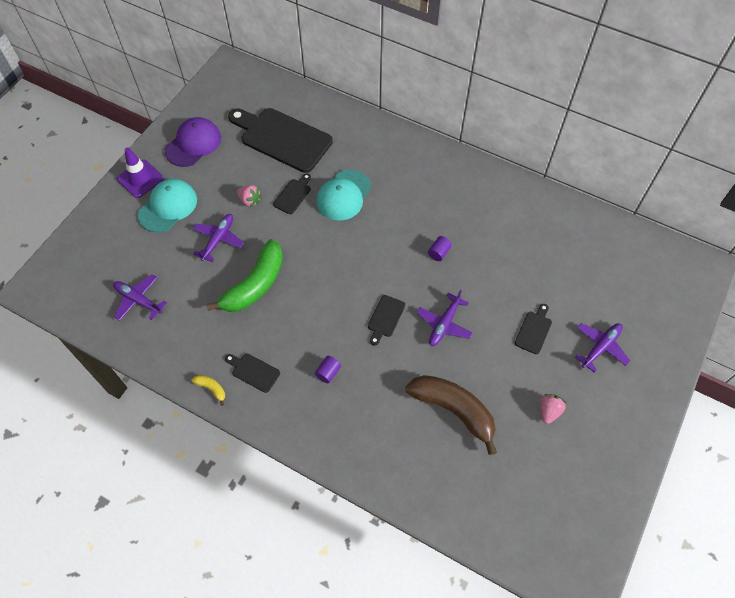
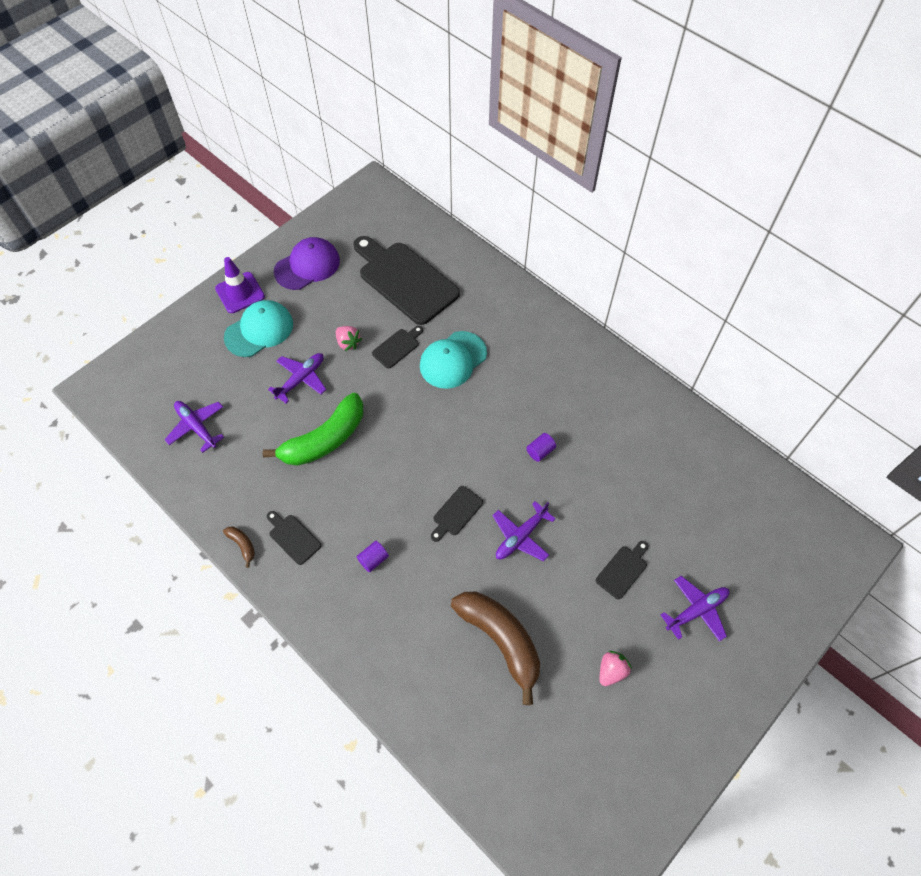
camera: 15 degrees right, 0 degrees up
yellow banana [191,375,225,406] -> brown banana [223,527,255,568]

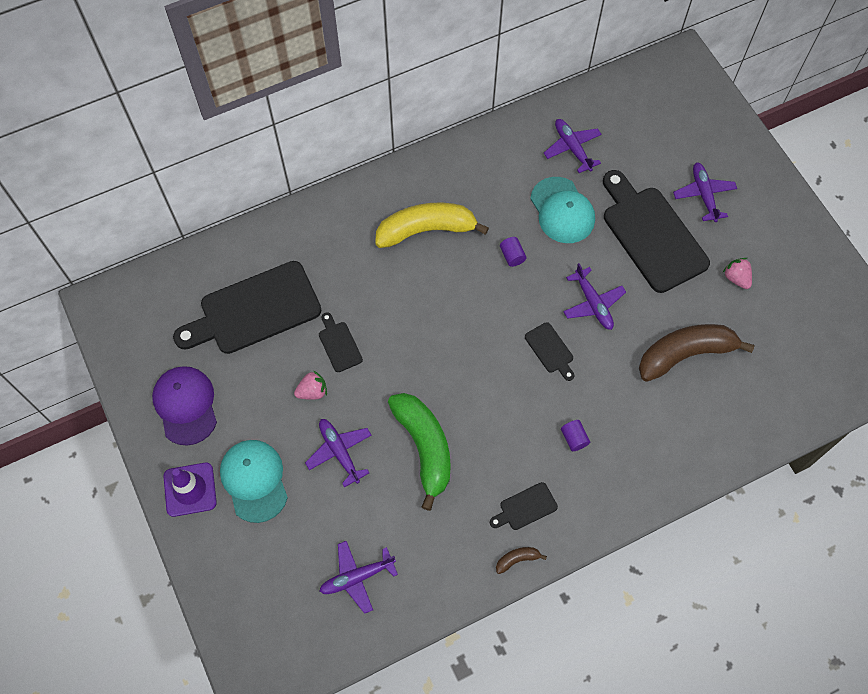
camera: 70 degrees left, 5 degrees up
turquoise cap [420,331,487,389] -> turquoise cap moved to [530,177,595,243]
black cutting board [596,541,648,599] -> black cutting board [603,170,710,293], size x2.27
none -> yellow banana [375,202,489,248]
none -> purple plane [544,119,602,173]

